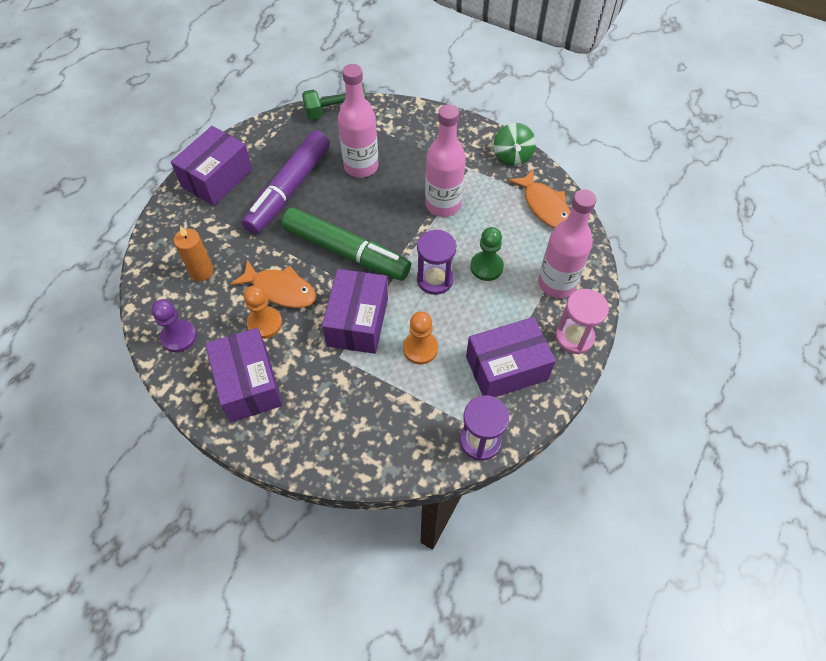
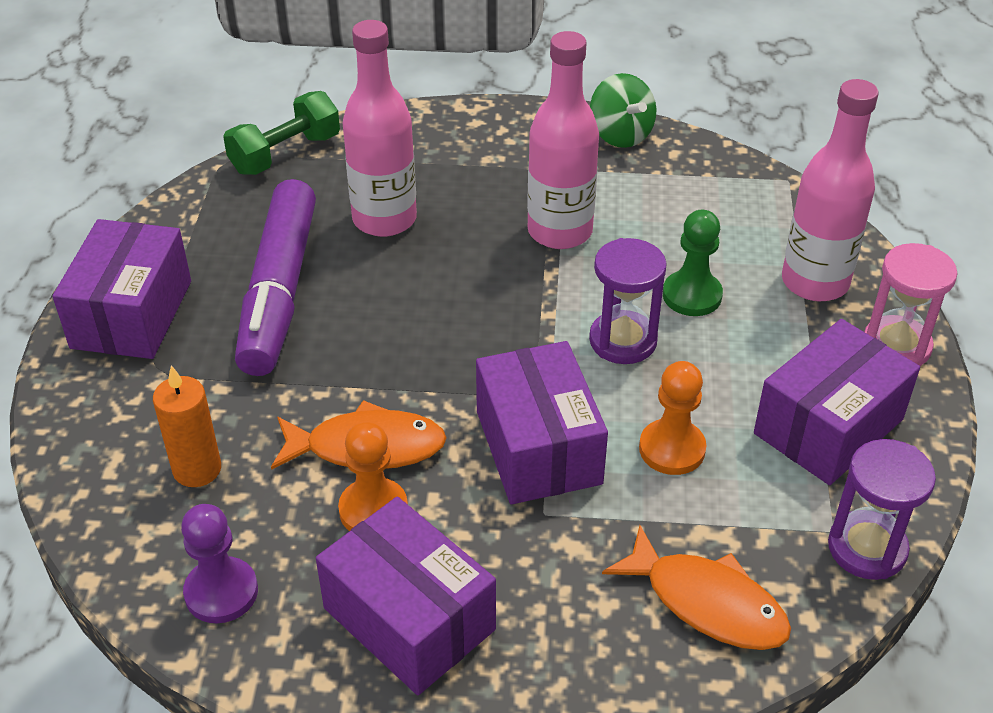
camera: 25 degrees left, 15 degrees down
green marker [282,207,411,281] -> none
orange fish [508,168,571,228] -> orange fish moved to [602,525,791,650]

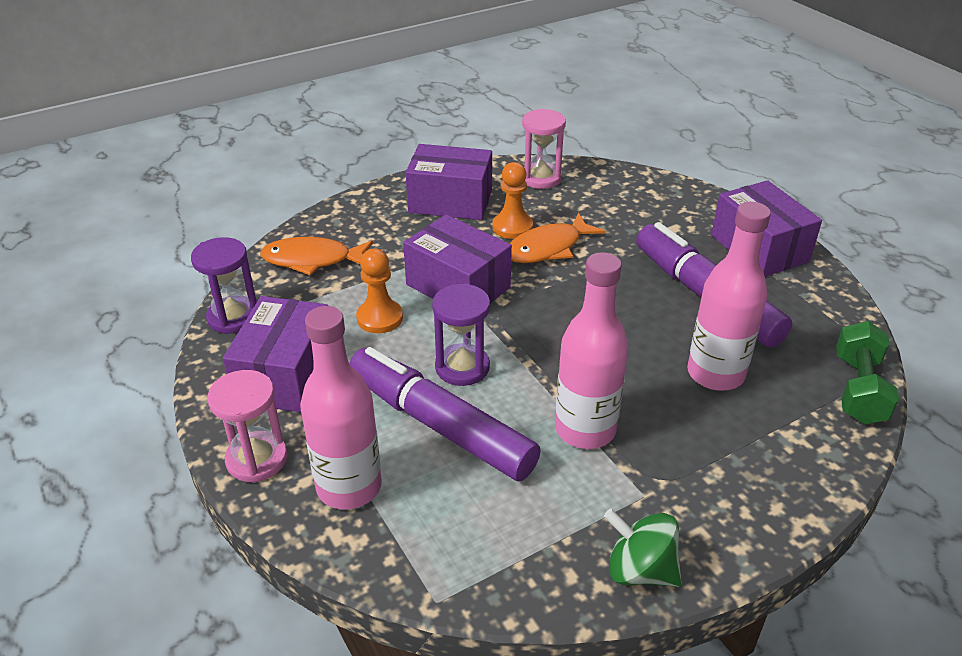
camera: 145 degrees right, 5 degrees down
orange candle [153,365,221,487] -> none
purple pawn [181,504,258,623] -> pink hourglass [522,109,566,189]
green pawn [663,210,723,316] -> purple marker [349,347,541,481]

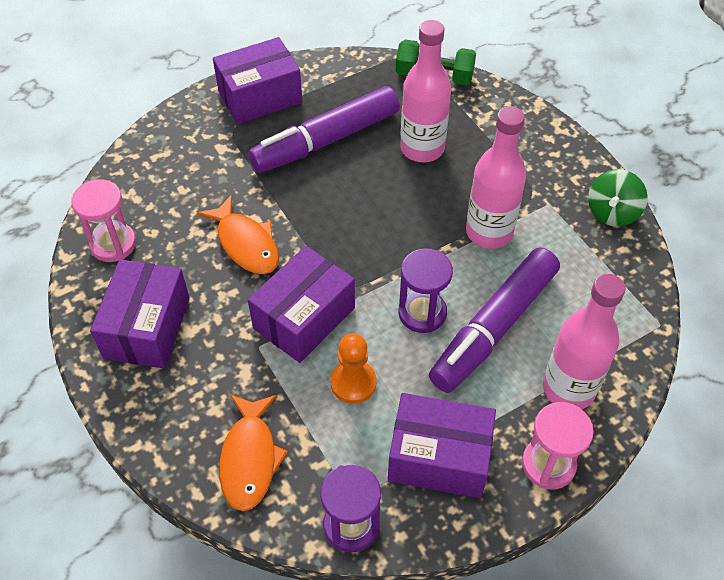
camera: 90 degrees left, 15 degrees up
orange pawn [492,162,533,239] -> none

